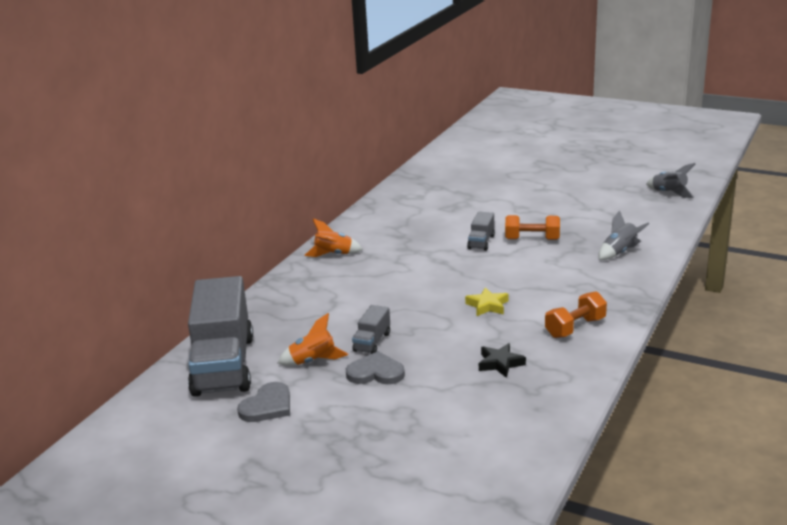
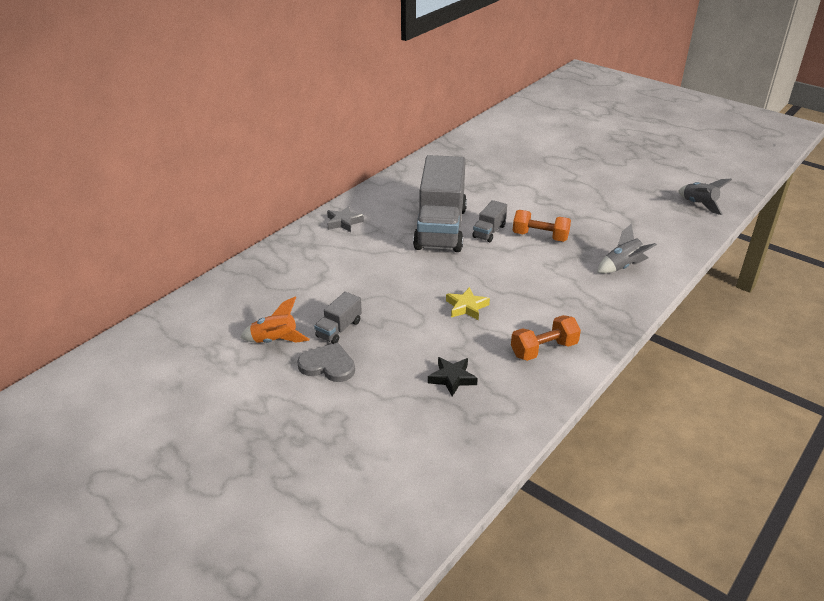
camera: 10 degrees right, 10 degrees up
grey truck [188,276,253,397] -> grey truck moved to [413,155,467,252]
grey heart [237,382,290,422] -> none
orange rocket [304,218,363,257] -> grey star [327,206,364,232]

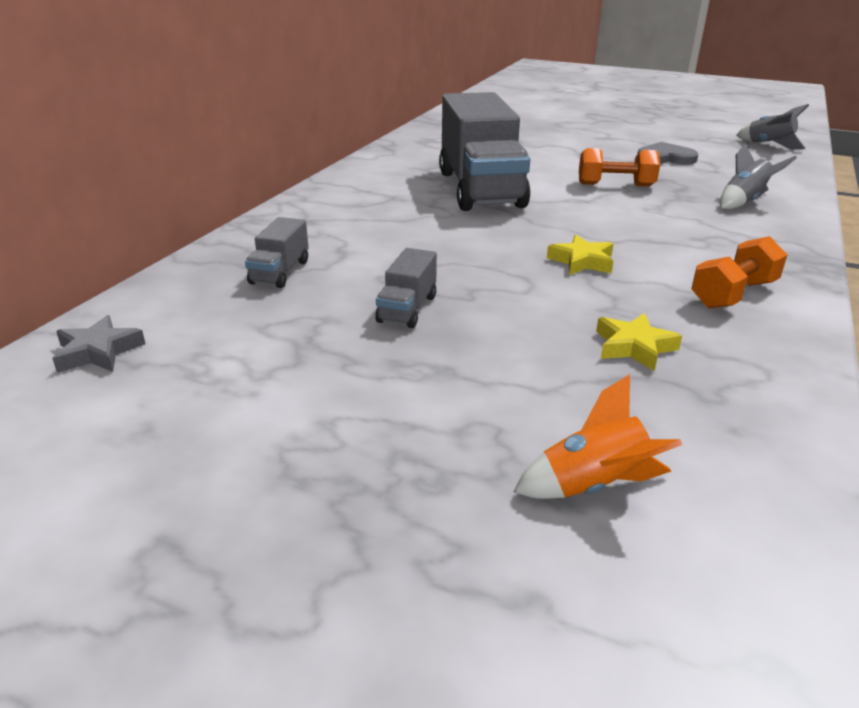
camera: 15 degrees left, 5 degrees down
orange rocket [240,297,310,343] -> orange rocket moved to [514,374,683,499]
grey heart [297,343,355,382] -> grey heart moved to [638,142,698,165]
grey star [327,206,364,232] -> grey star moved to [52,315,145,373]
black star [428,357,478,396] -> yellow star [596,313,682,371]
grey truck [472,200,507,242] -> grey truck moved to [245,217,309,288]

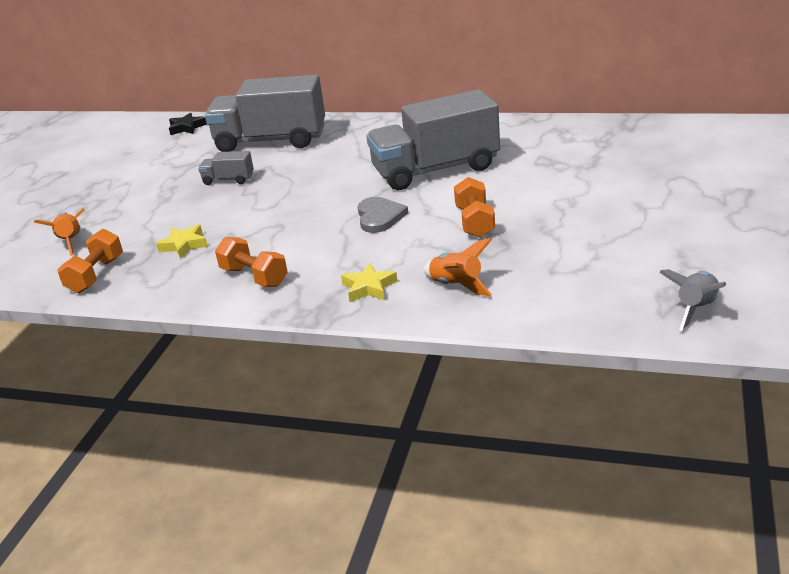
camera: 85 degrees right, 0 degrees up
grey star [52,315,145,373] -> black star [169,113,207,135]
grey truck [245,217,309,288] -> grey truck [205,75,325,152], size x2.35
yellow star [547,234,613,275] -> yellow star moved to [341,263,397,302]
grey heart [638,142,698,165] -> grey heart moved to [358,197,408,233]
grey rocket [720,144,797,209] -> orange rocket [424,238,492,296]
none -> orange dumbbell [57,229,123,293]

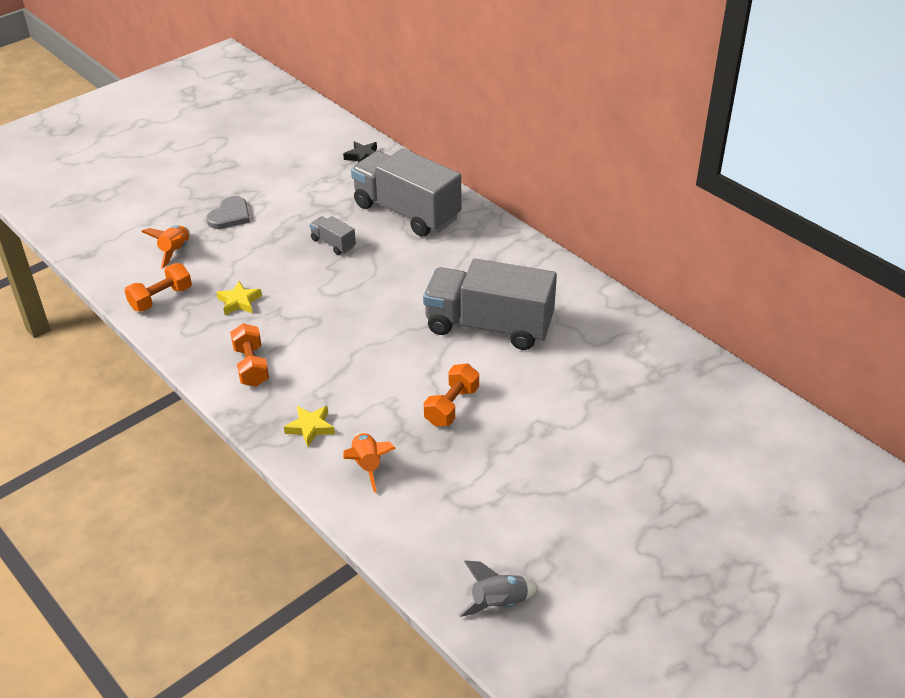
camera: 30 degrees right, 10 degrees up
grey heart [358,197,408,233] -> grey heart moved to [206,196,250,229]

